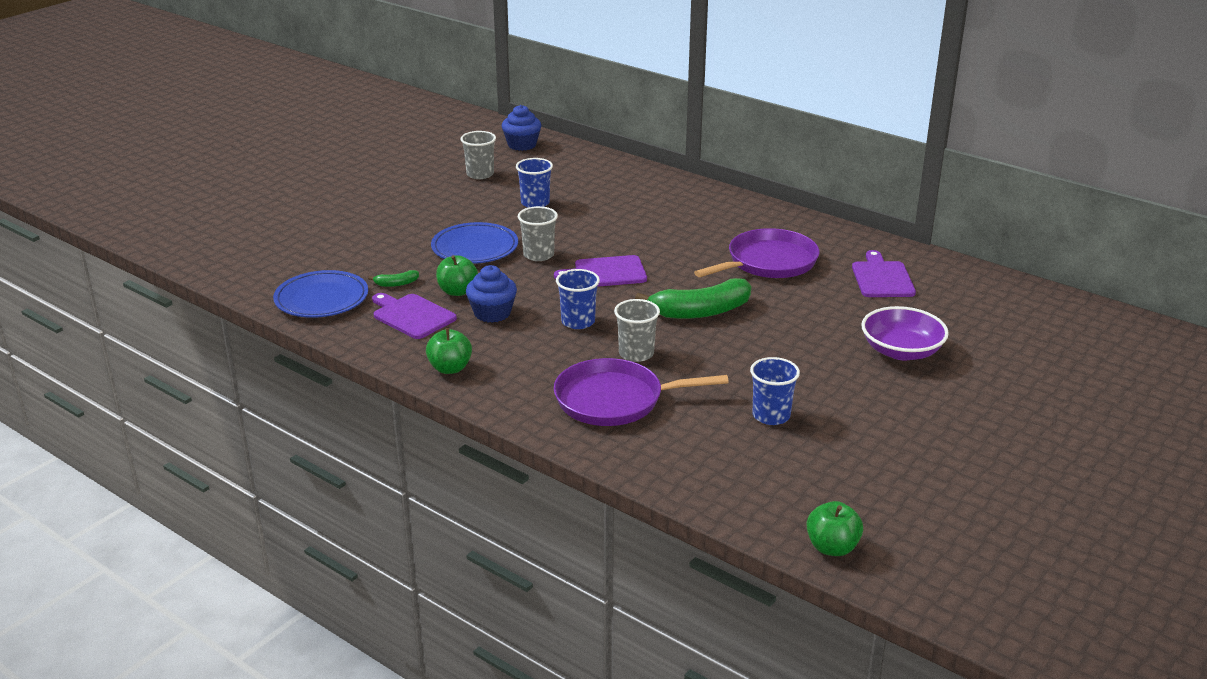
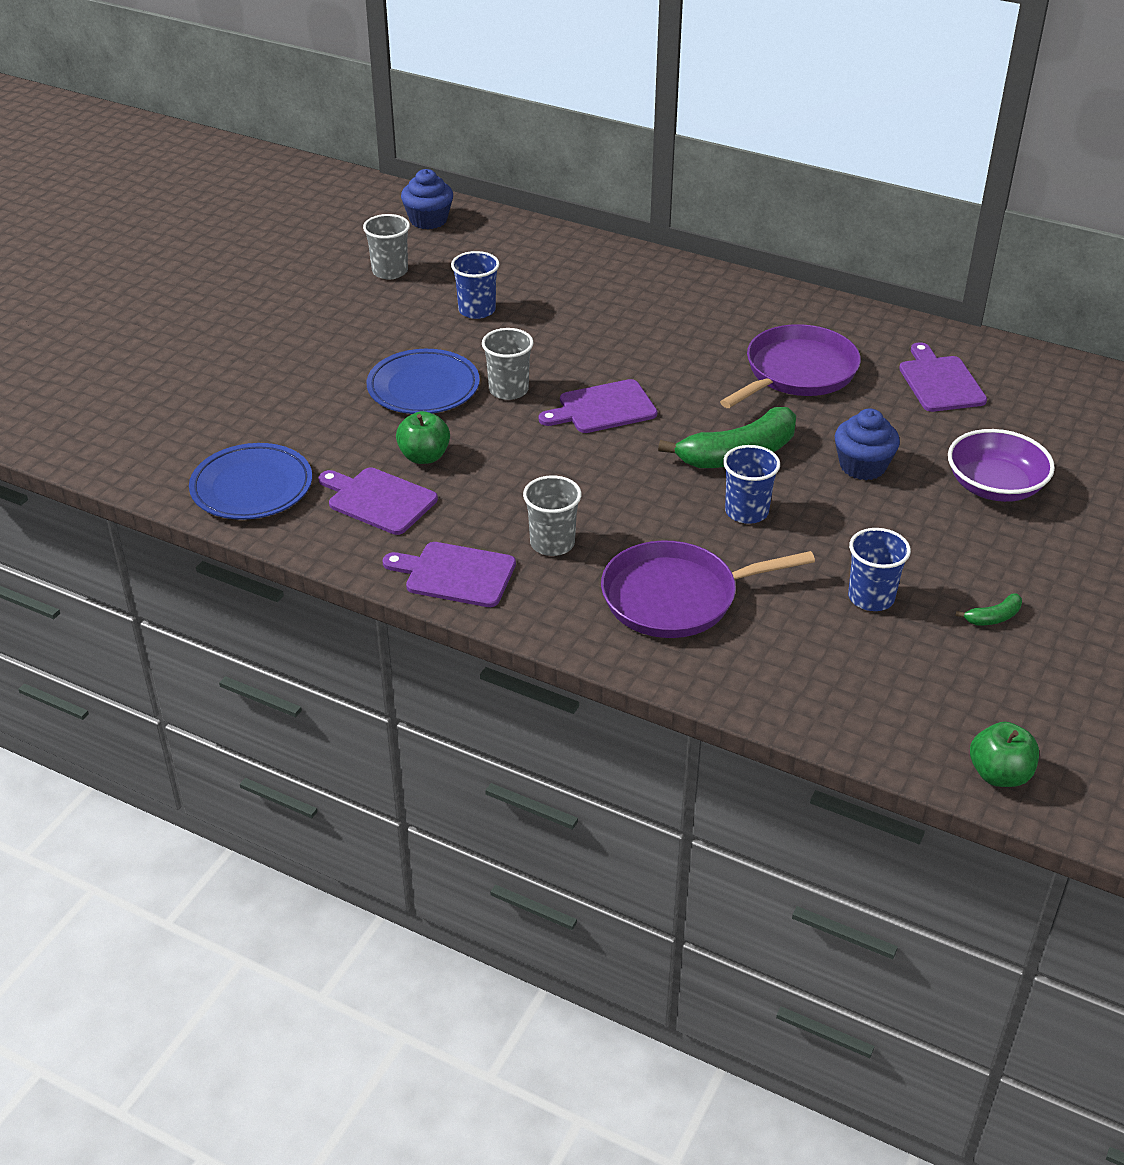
camera: 10 degrees left, 10 degrees up
green banana [368,270,419,287] -> green banana moved to [955,593,1022,625]
green apple [426,328,472,374] -> purple cutting board [383,542,516,607]
blue cupcake [466,265,517,323] -> blue cupcake moved to [835,408,900,480]
blue cup [556,269,600,329] -> blue cup moved to [723,445,780,524]
grey cup [614,299,660,362] -> grey cup moved to [523,475,582,556]

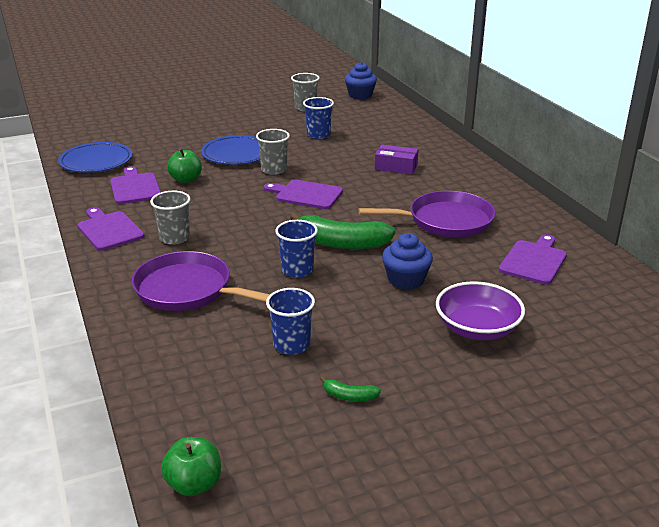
camera: 40 degrees right, 10 degrees down
none -> purple box [375,144,418,175]

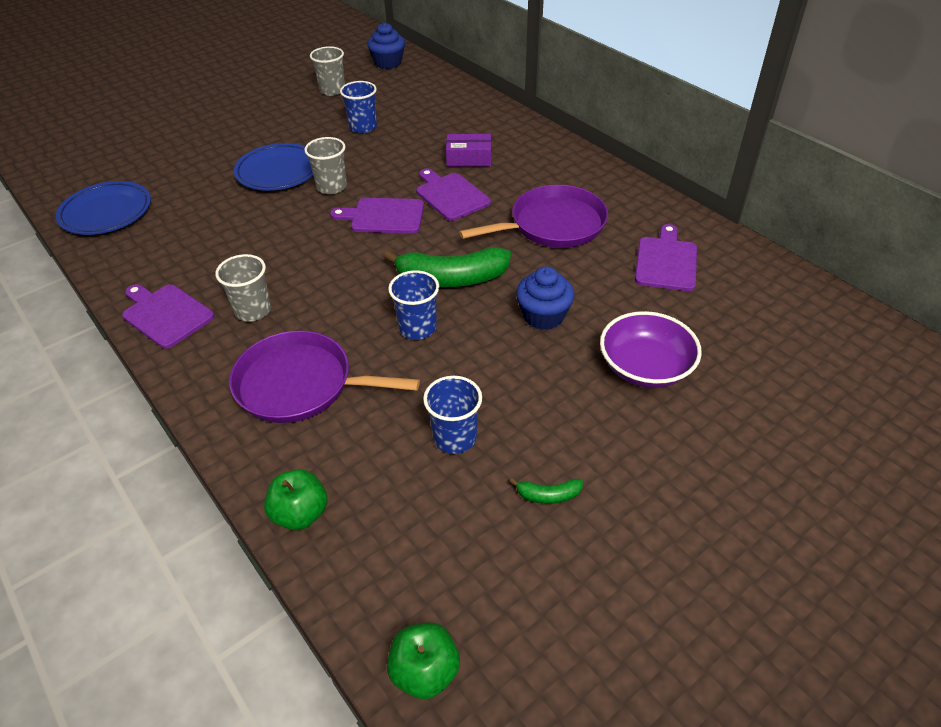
camera: 15 degrees left, 15 degrees up
purple cutting board [110,166,161,204] -> purple cutting board moved to [416,169,491,221]
green apple [167,148,202,183] -> green apple moved to [264,469,327,530]

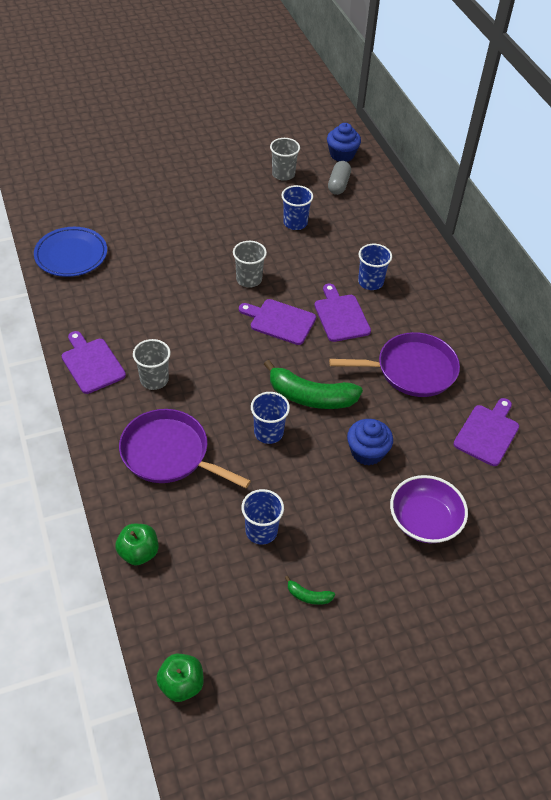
camera: 15 degrees right, 5 degrees up
blue plate [234,143,313,191] -> none
purple box [446,134,491,167] -> blue cup [358,244,392,290]
none -> grey capsule [328,161,351,195]

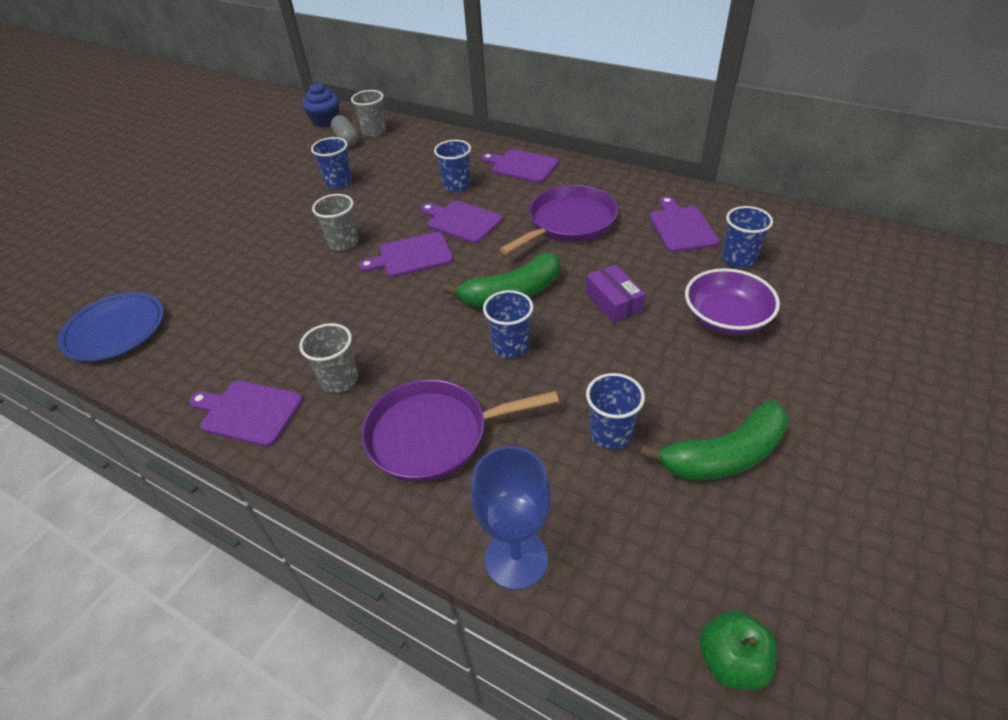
camera: 35 degrees left, 5 degrees down
green apple [115,524,159,566] -> blue goblet [471,446,551,590]
grey cup [270,138,300,181] -> grey cup moved to [351,90,387,137]
green banana [285,576,335,605] -> green banana [640,400,789,480], size x2.29
blue cupcake [347,419,393,465] -> purple box [586,264,646,323]
none -> purple cutting board [481,149,559,183]
none -> blue cup [722,206,773,268]

